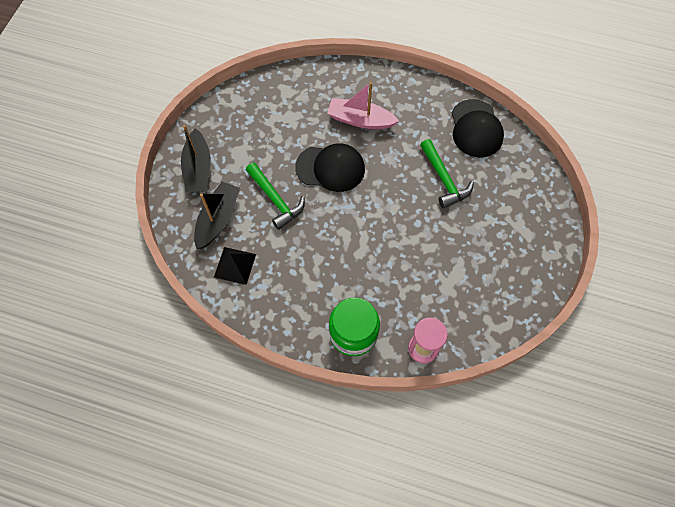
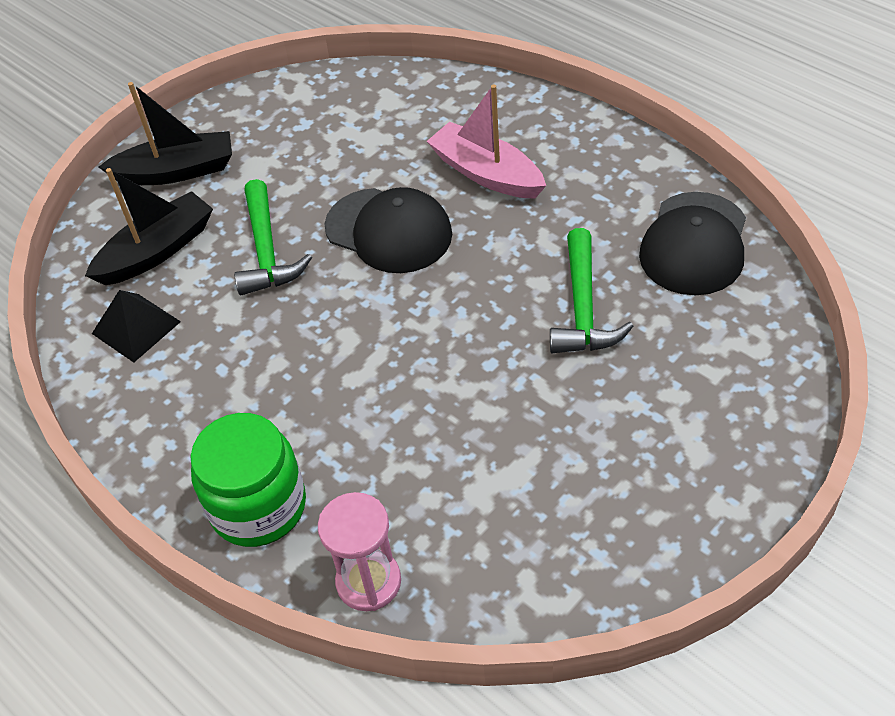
camera: 30 degrees right, 15 degrees down
black boat [181,125,211,193] -> black boat turned 120 degrees counterclockwise [99,82,232,185]

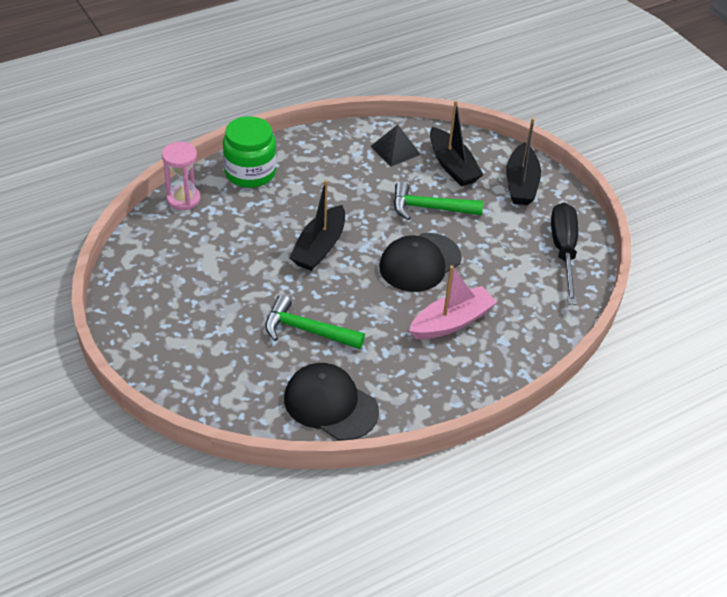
camera: 100 degrees right, 5 degrees down
none -> black boat [289,180,345,271]
none -> black screwdriver [551,203,578,305]

